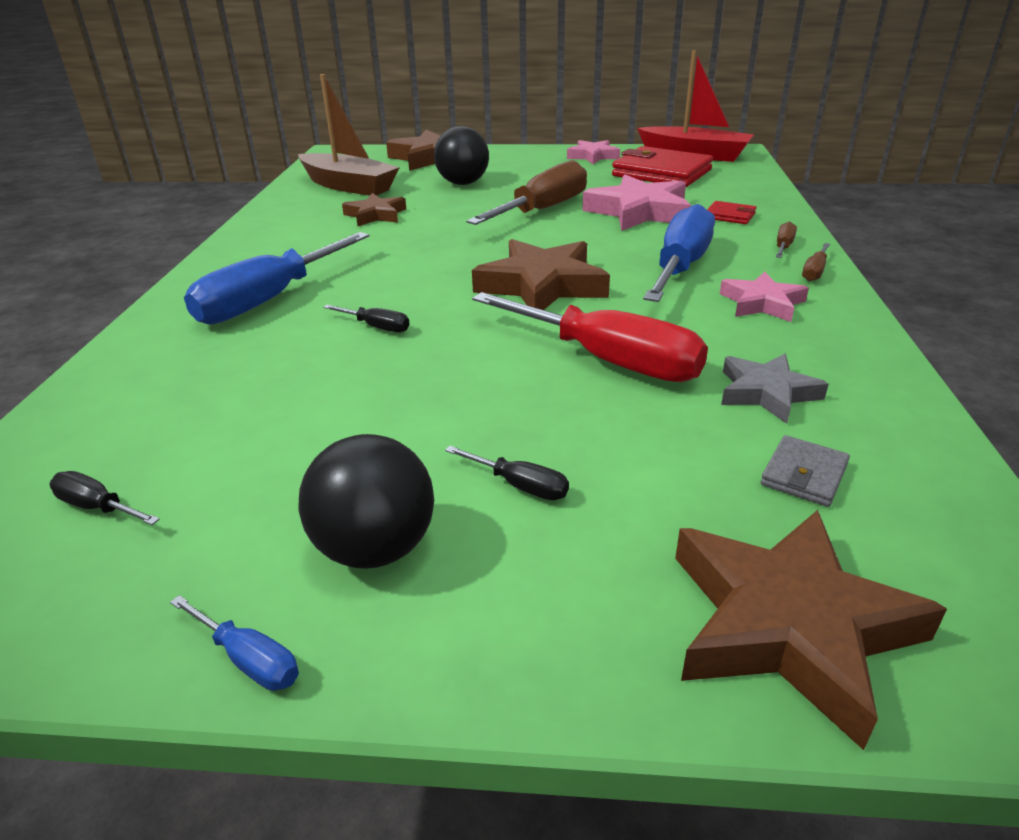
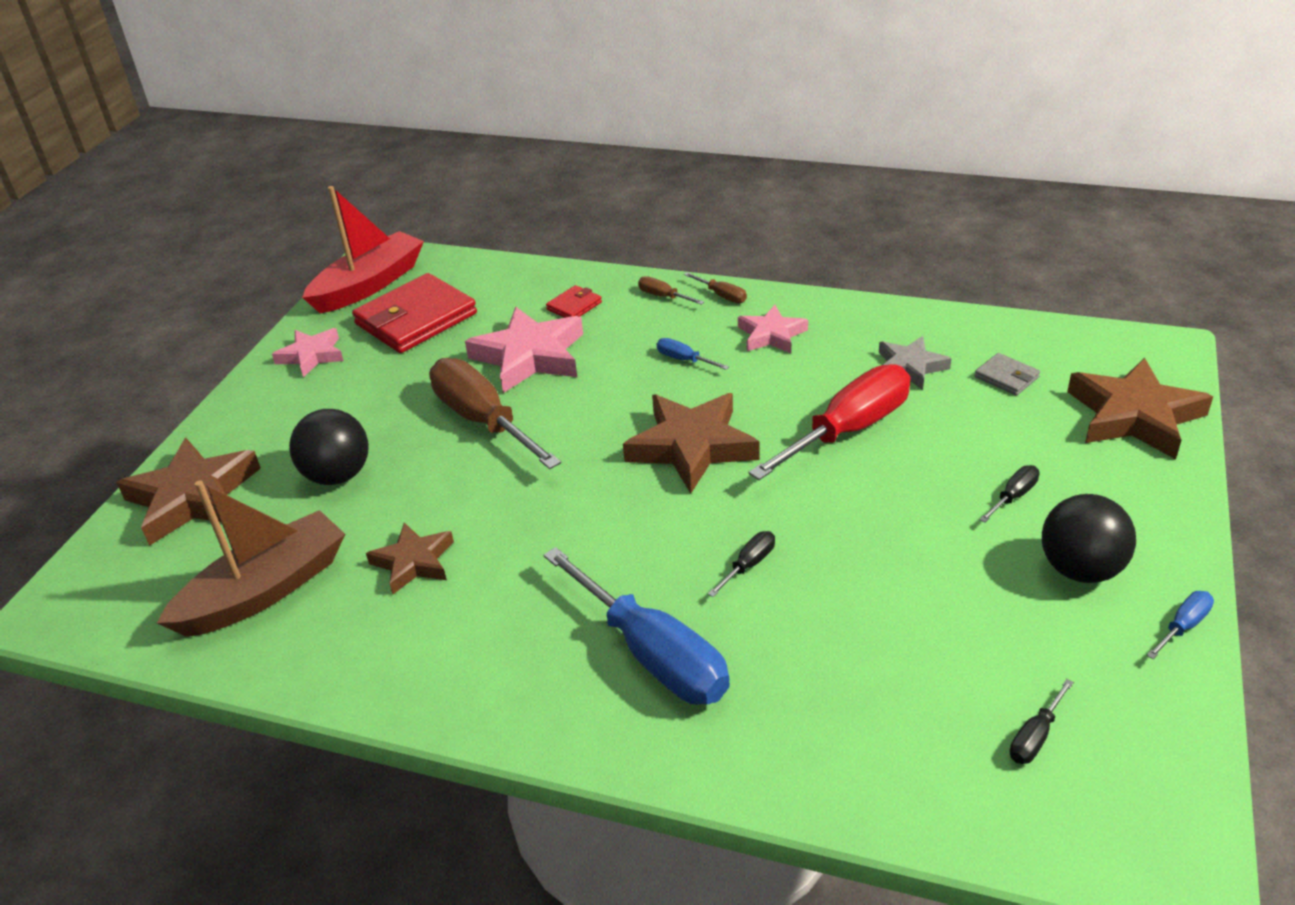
camera: 75 degrees left, 5 degrees up
blue screwdriver [643,204,715,302] -> blue screwdriver [657,338,729,370], size x0.42

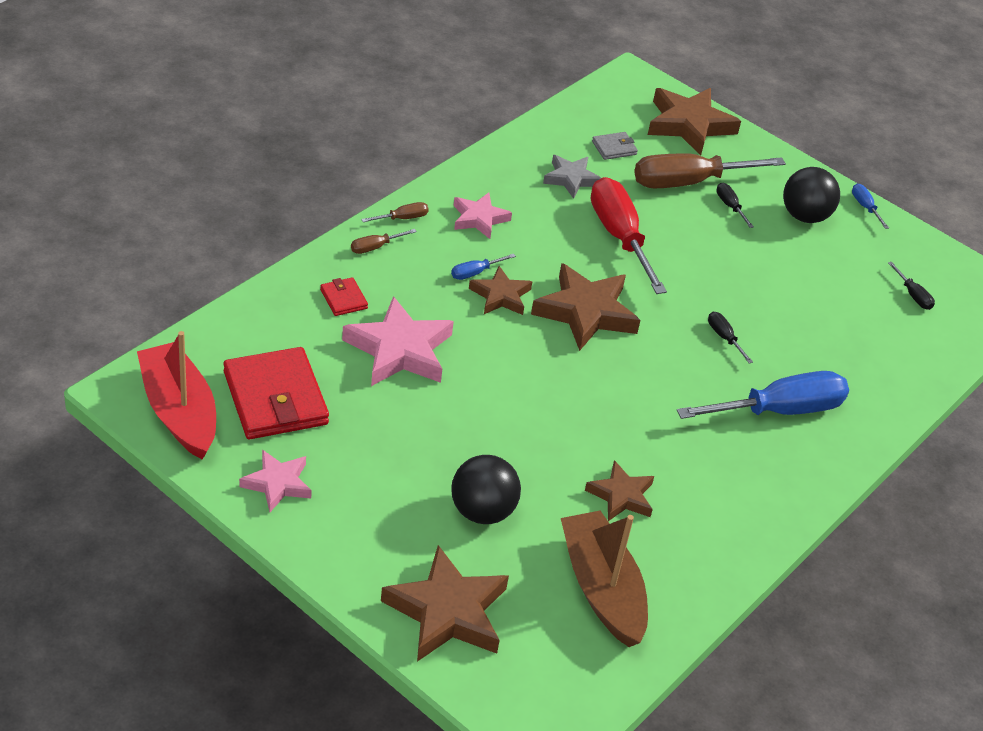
camera: 75 degrees left, 5 degrees up
brown screwdriver [429,358,561,469] -> brown screwdriver moved to [634,153,786,188]
none -> brown star [469,266,532,315]

